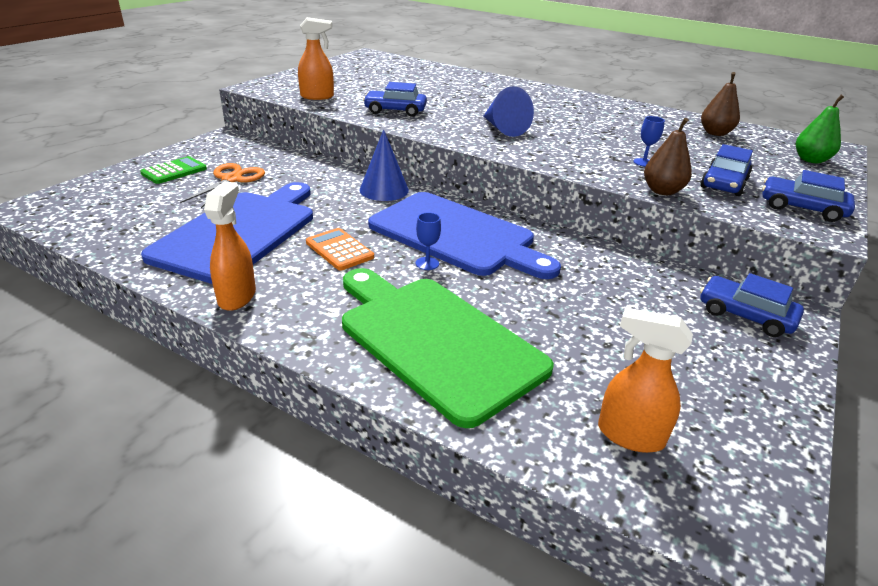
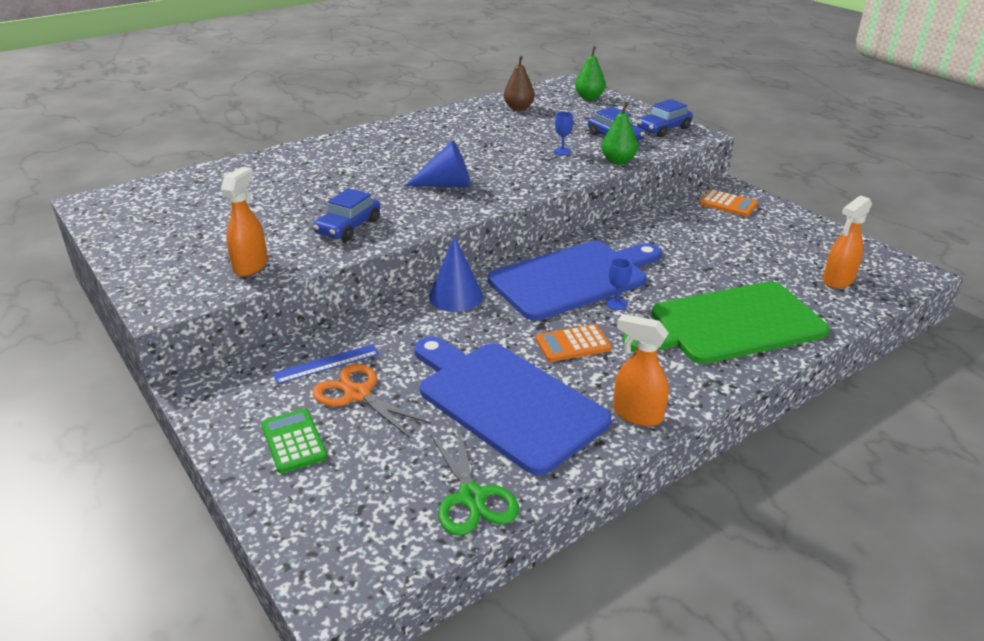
camera: 65 degrees left, 0 degrees up
brown pear [644,118,692,195] -> green pear [601,102,638,165]
blue car [700,273,804,337] -> orange calculator [699,189,758,216]
none -> blue ruler [272,344,379,384]
none -> green scissors [430,429,519,536]

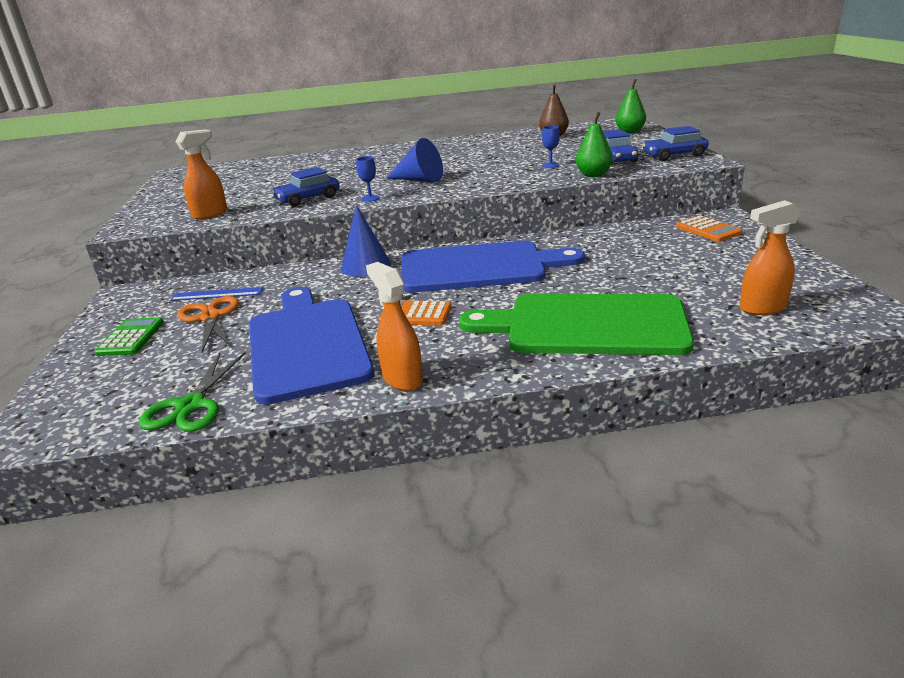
camera: 30 degrees right, 5 degrees down
blue goblet [606,258,631,310] -> blue goblet moved to [356,156,380,202]

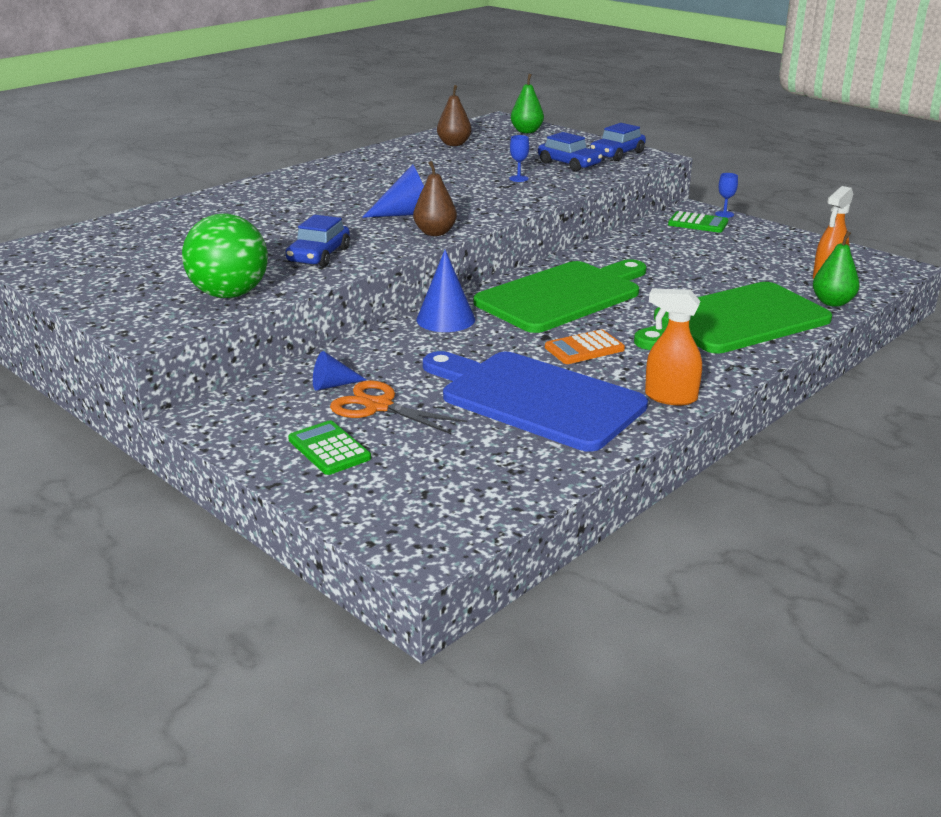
camera: 40 degrees left, 0 degrees up
green scissors [139,352,246,432] -> none
blue ruler [170,287,263,301] -> blue cone [313,351,366,391]
orange spray bottle [175,129,227,220] -> green ball [182,214,268,298]
blue goblet [356,156,380,202] -> blue goblet moved to [715,173,738,218]
blue cutting board [401,241,585,292] -> green cutting board [474,259,647,333]
green pear [576,112,613,177] -> green pear moved to [813,231,860,307]
orange calculator [676,215,742,242] -> green calculator [668,211,728,233]
none -> brown pear [413,161,457,236]

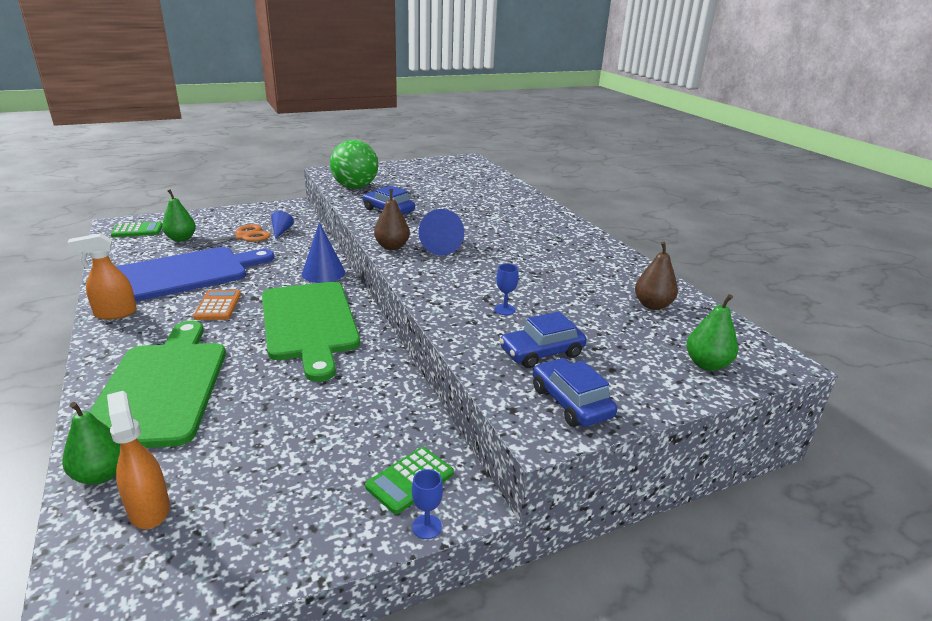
camera: 110 degrees right, 0 degrees up
green calculator [288,420,371,475] -> green calculator moved to [111,222,162,237]
orange spray bottle [645,289,702,405] -> orange spray bottle turned 150 degrees counterclockwise [68,233,137,320]
none -> green pear [162,189,196,242]

